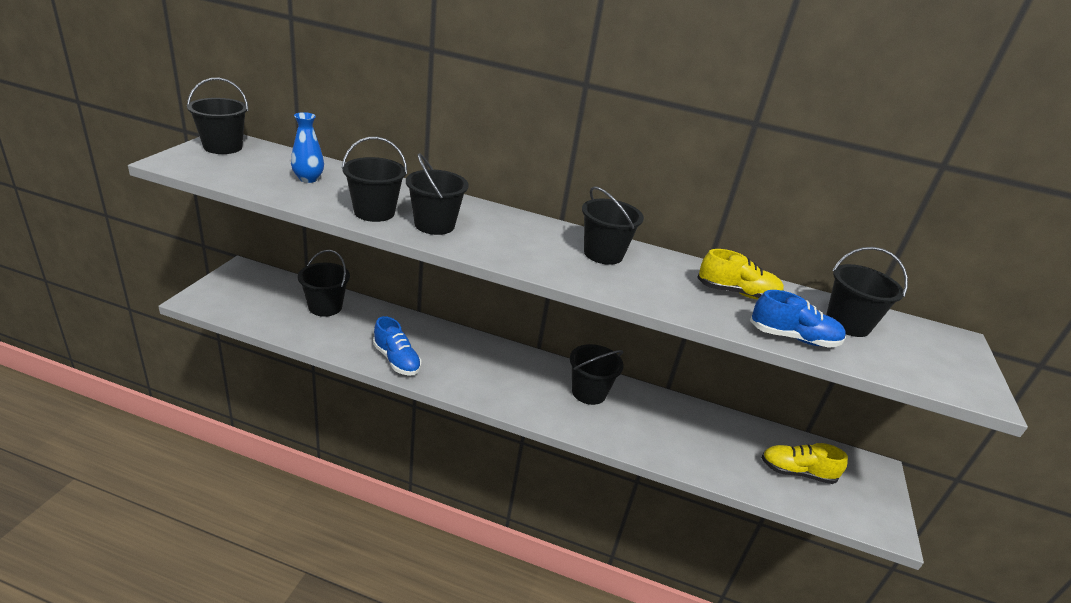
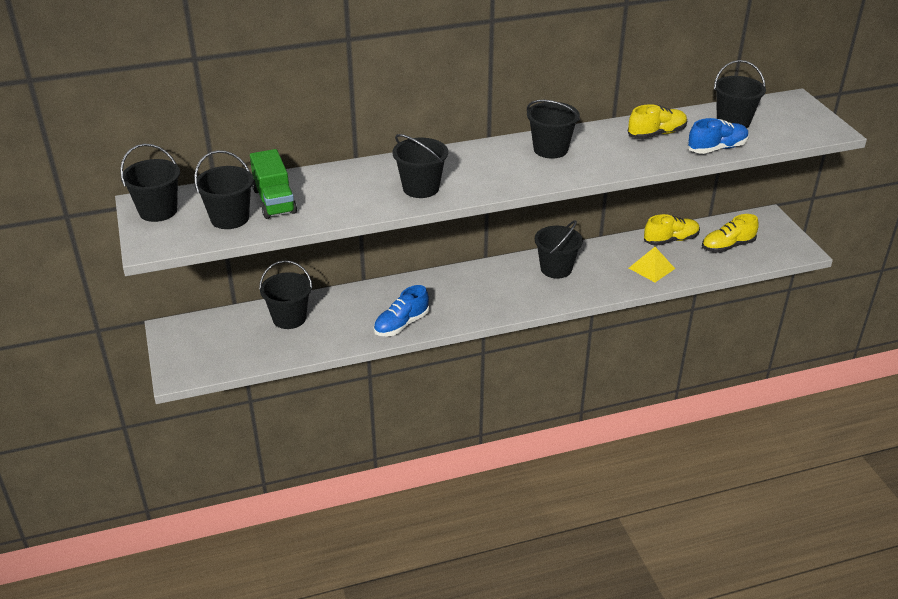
camera: 30 degrees left, 5 degrees up
blue vase [291,112,324,183] -> green truck [250,149,297,219]
black bucket [342,137,407,222] -> black bucket moved to [194,150,254,229]
blue shoe [373,316,421,376] -> blue shoe turned 120 degrees clockwise [374,285,429,336]
none -> yellow pyramid [629,247,675,282]
none -> yellow shoe [644,214,700,246]

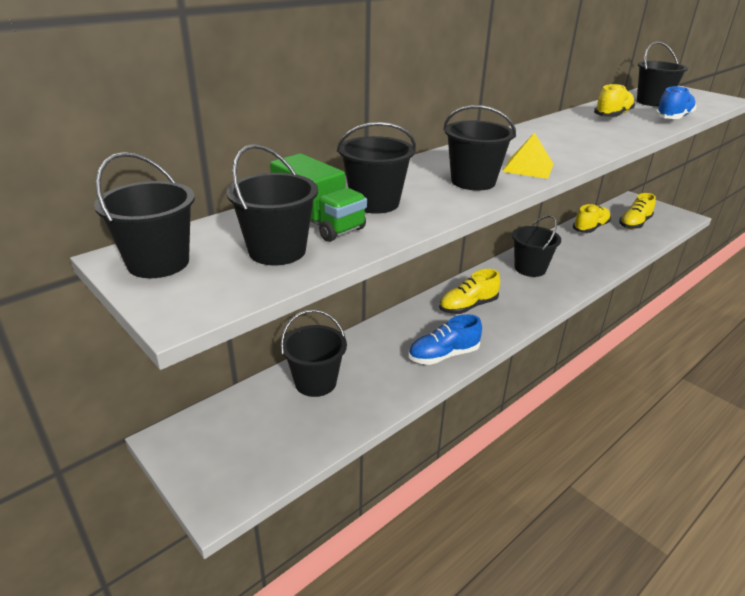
camera: 25 degrees left, 5 degrees down
blue shoe [374,285,429,336] -> blue shoe turned 45 degrees clockwise [408,314,482,365]
black bucket [527,100,580,159] -> black bucket moved to [337,122,416,214]
yellow pyramid [629,247,675,282] -> yellow pyramid moved to [502,133,554,179]
none -> yellow shoe [439,269,500,314]

